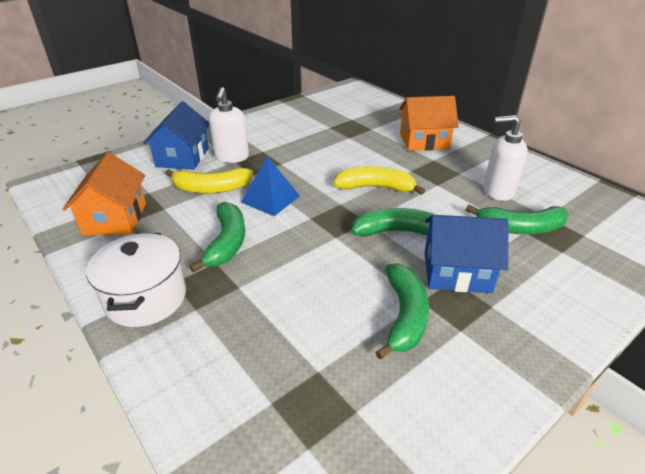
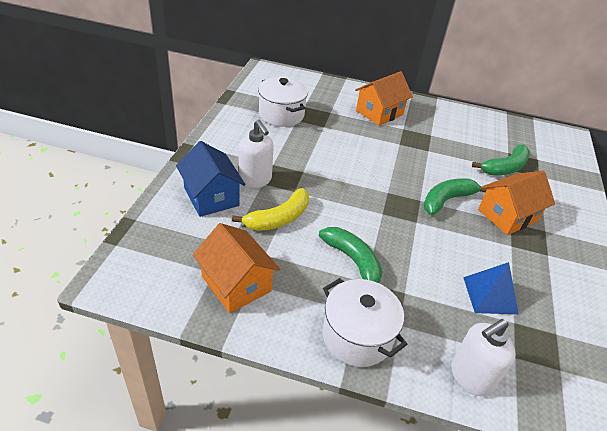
camera: 40 degrees left, 5 degrees up
blue pyramid [241,156,300,216] -> blue pyramid moved to [463,262,519,314]
yellow banana [333,166,425,195] -> none
green banana [375,263,429,359] -> none
blue house [424,215,509,293] -> orange house [478,171,555,235]
white soap dispenser [483,115,528,201] -> white soap dispenser moved to [451,319,516,396]
none -> white pot [258,77,308,127]

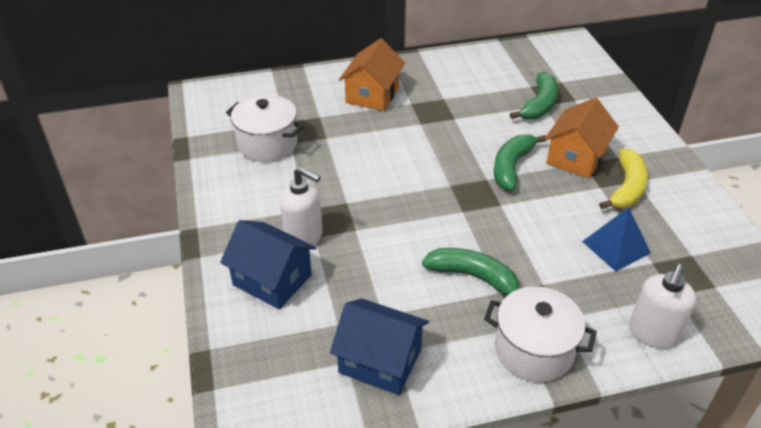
camera: 25 degrees left, 0 degrees up
orange house [193,223,280,313] -> blue house [330,298,429,395]
yellow banana [232,188,309,231] -> yellow banana moved to [599,149,648,209]

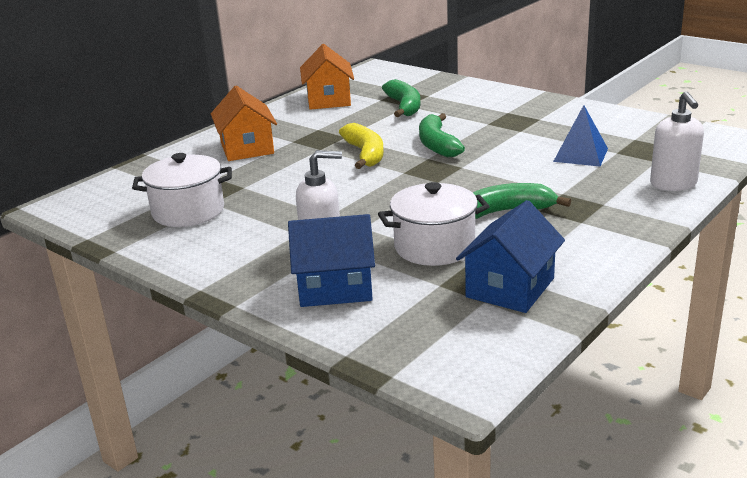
camera: 35 degrees left, 15 degrees down
blue house [330,298,429,395] -> blue house turned 45 degrees counterclockwise [456,200,565,313]
white pot [484,286,597,382] -> white pot moved to [378,182,490,266]
orange house [545,98,619,178] -> orange house moved to [300,44,354,110]
yellow banana [599,149,648,209] -> yellow banana moved to [339,123,384,169]

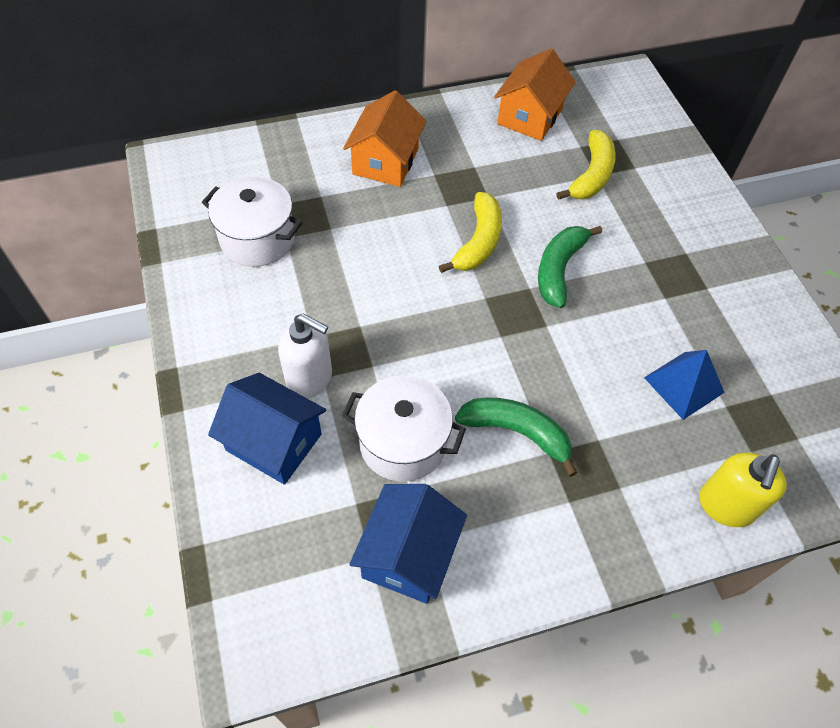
camera: 30 degrees right, 30 degrees up
green banana [382,79,421,117] -> yellow banana [556,130,616,200]
blue house [456,200,565,313] -> blue house turned 45 degrees counterclockwise [349,484,467,604]
white soap dispenser [650,91,704,191] -> yellow soap dispenser [699,452,787,527]

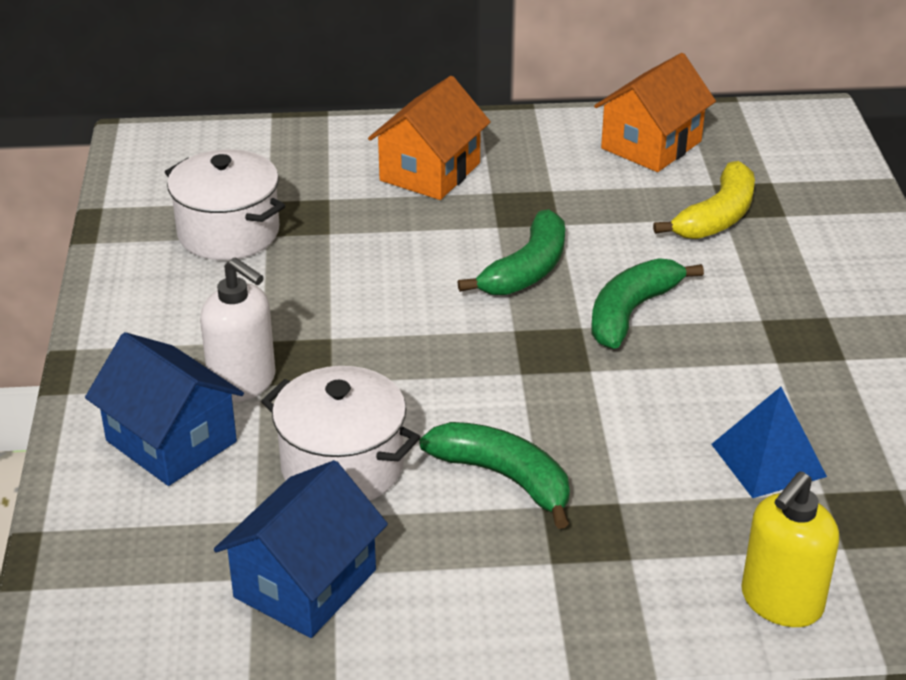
camera: 15 degrees right, 20 degrees down
yellow banana [439,192,502,273] -> green banana [457,209,565,295]

